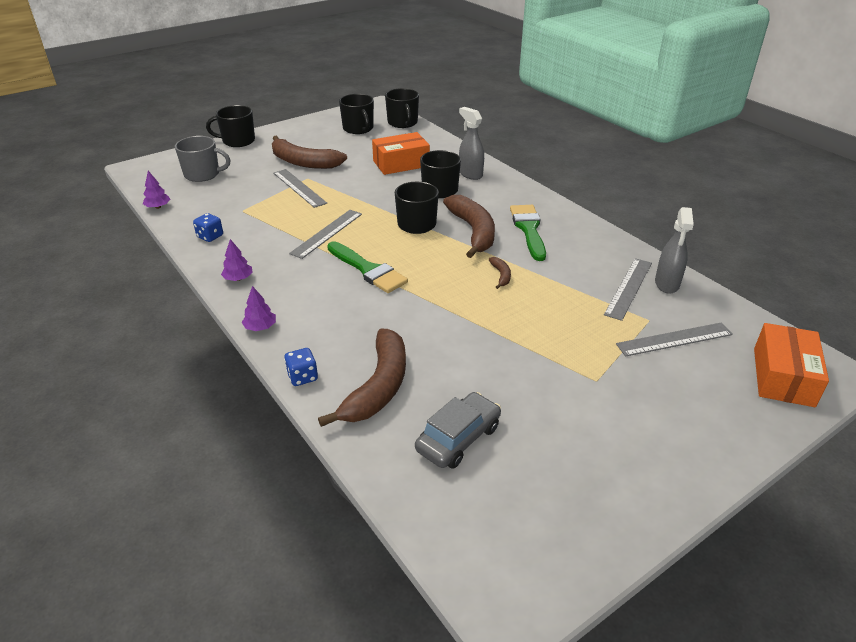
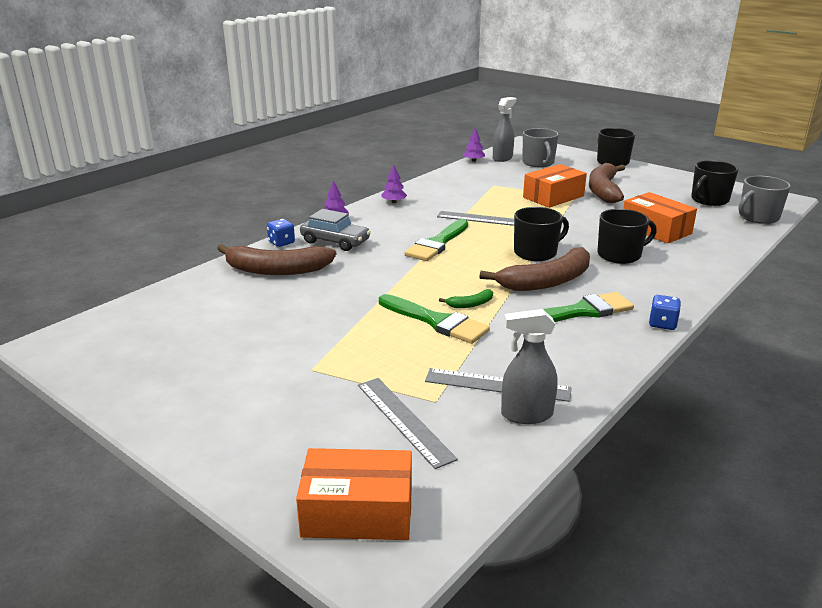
camera: 75 degrees right, 10 degrees down
blue dice [193,213,223,242] -> blue dice moved to [649,295,681,330]
grey ruler [273,169,327,208] -> orange box [523,164,587,208]
black mug [385,88,419,128] -> grey mug [738,176,791,224]
grey car [415,392,501,469] -> grey car moved to [300,209,371,251]
grey spray bottle [459,107,484,180] -> grey spray bottle moved to [493,97,516,162]
brown banana [489,257,511,289] -> green banana [439,289,493,308]
none -> green brush [379,294,490,344]

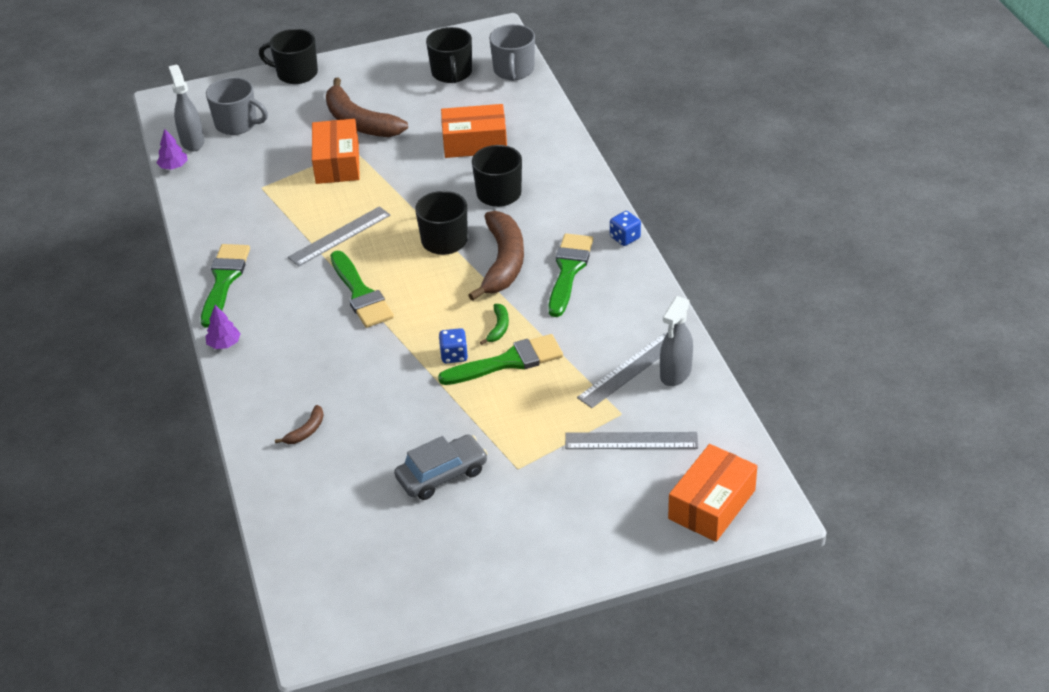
camera: 55 degrees left, 15 degrees up
brown banana [217,244,336,275] -> brown banana [275,405,324,444], size x0.43
blue dice [267,219,295,247] -> blue dice moved to [439,328,468,363]
grey car [300,209,371,251] -> grey car moved to [394,434,488,500]
purple tree [381,164,407,203] -> green brush [201,244,250,328]

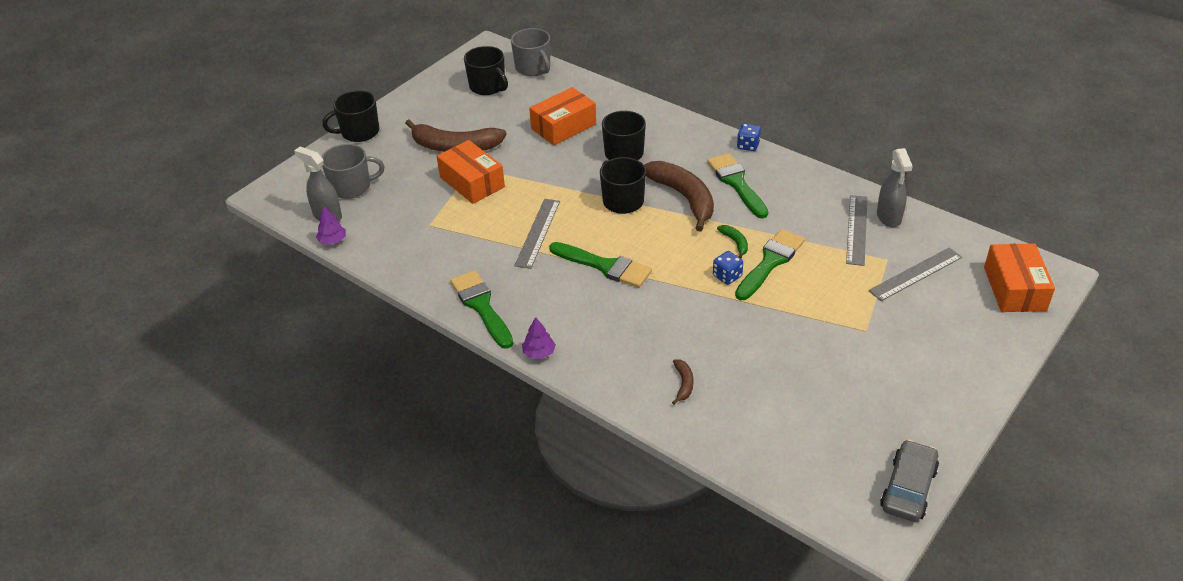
camera: 35 degrees left, 0 degrees up
grey car [394,434,488,500] -> grey car moved to [880,440,939,522]

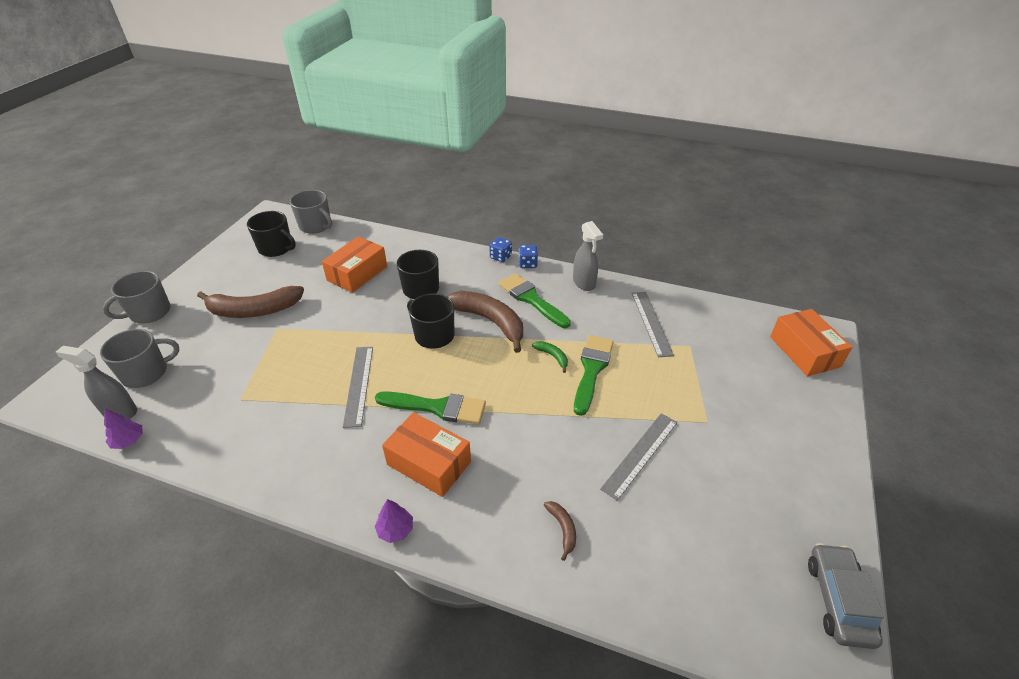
camera: 20 degrees left, 0 degrees up
black mug [322,90,379,142] -> grey mug [103,271,171,324]
orange box [437,140,505,204] -> orange box moved to [382,412,471,497]
green brush [450,270,513,349] -> none
blue dice [713,251,743,285] -> blue dice moved to [489,237,512,262]
grey ruler [868,247,962,301] -> grey ruler moved to [600,413,677,501]
grey spray bottle [877,148,913,227] -> grey spray bottle moved to [573,221,603,291]

